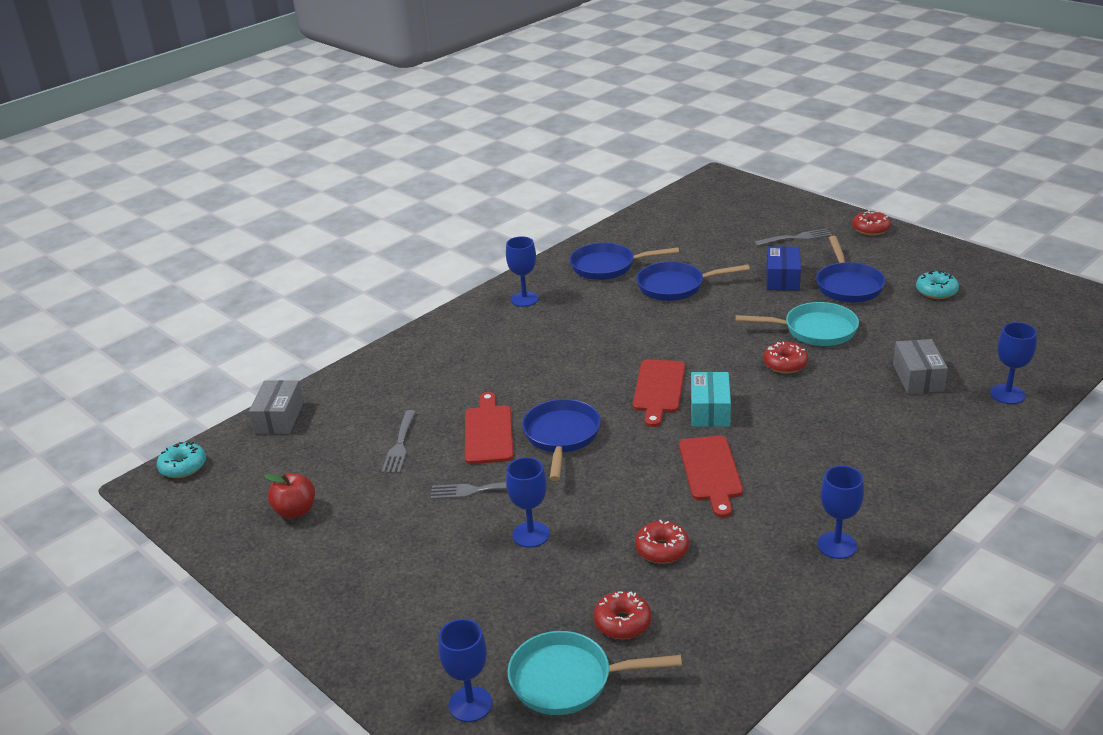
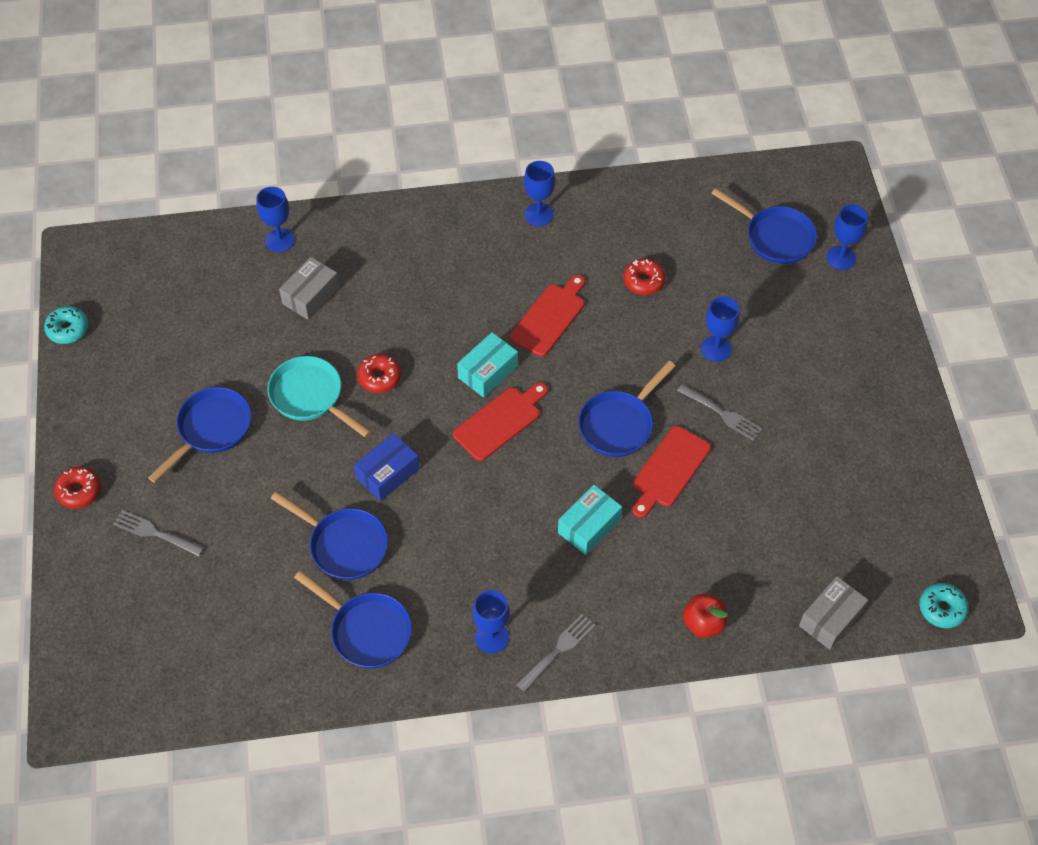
camera: 145 degrees left, 25 degrees up
red apple [264,473,315,519] -> red apple moved to [683,594,728,638]
grey fork [381,410,416,473] -> grey fork moved to [516,614,596,692]
turquoise pan [507,631,682,715] -> blue pan [711,188,817,264]
red donut [593,591,651,639] -> none
blue box [767,246,801,291] -> blue box moved to [354,433,420,501]
turquoise donut [916,270,959,299] -> turquoise donut moved to [44,306,88,344]
none -> turquoise box [558,485,622,555]

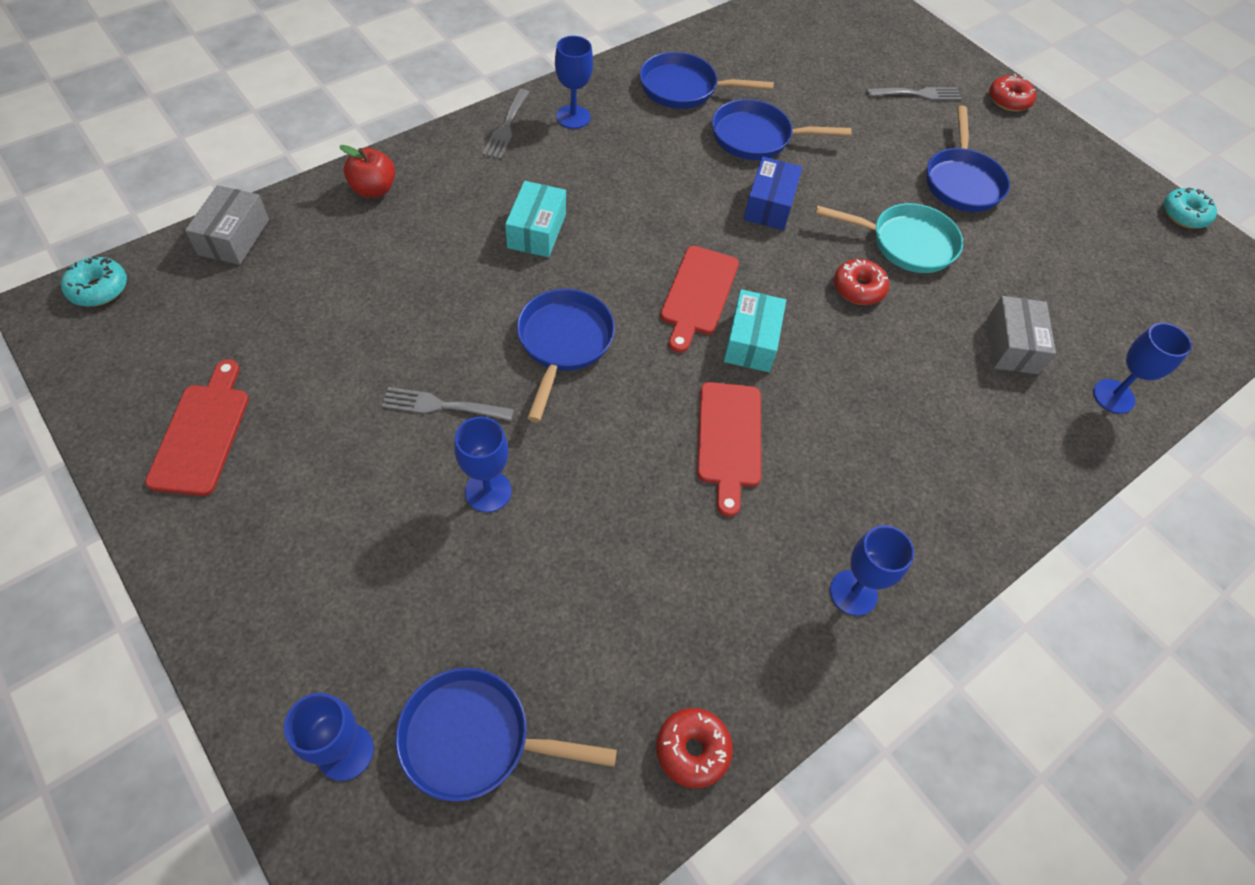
camera: 145 degrees right, 0 degrees up
red donut [623,258,665,295] -> red donut moved to [656,708,733,788]
red cutting board [632,426,711,518] -> red cutting board moved to [145,359,249,496]

